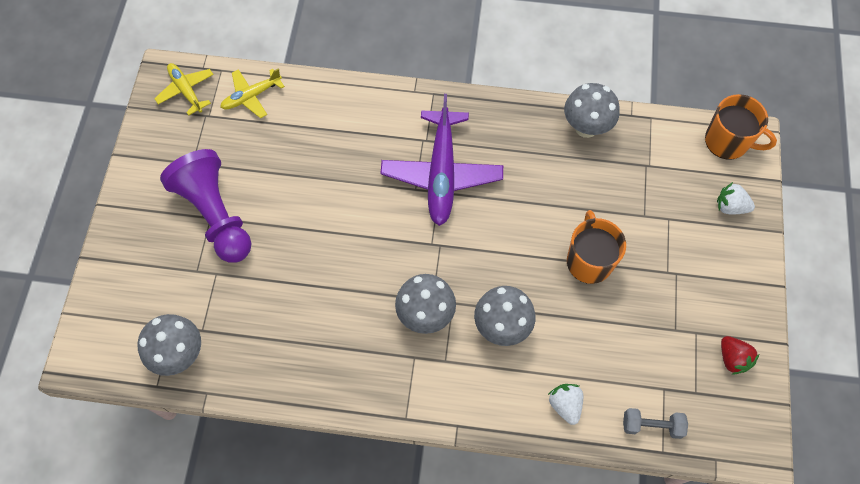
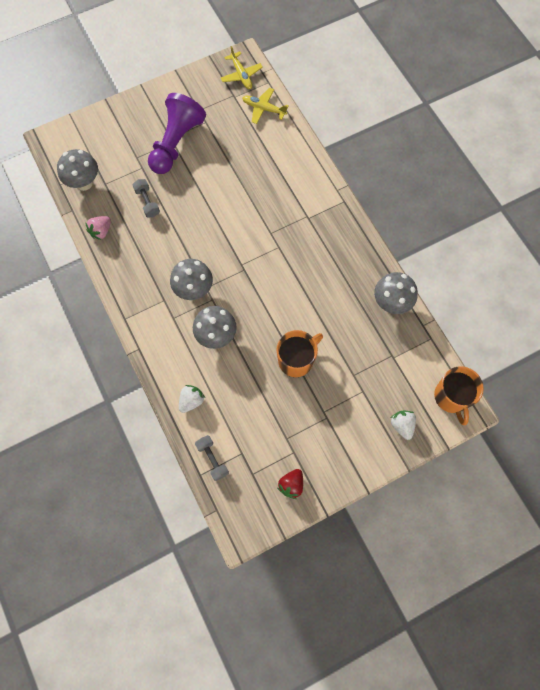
camera: 55 degrees right, 5 degrees up
yellow plane [154,63,214,116] -> yellow plane turned 135 degrees clockwise [221,46,263,89]
purple plane [381,94,503,226] -> none
none -> pink strawberry [85,216,111,240]
none -> grey dumbbell [133,179,160,217]

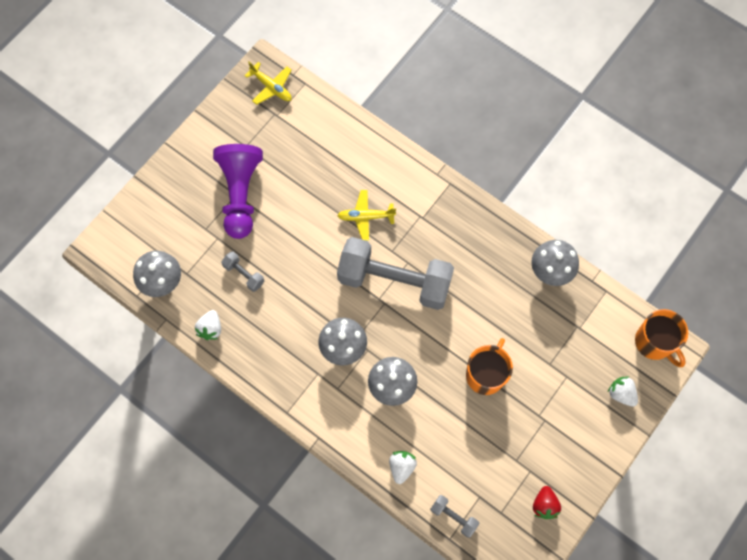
camera: 25 degrees left, 0 degrees up
pink strawberry [85,216,111,240] -> white strawberry [195,310,221,340]
yellow plane [242,88,288,124] -> yellow plane moved to [337,190,396,241]
none -> grey dumbbell [337,237,454,310]

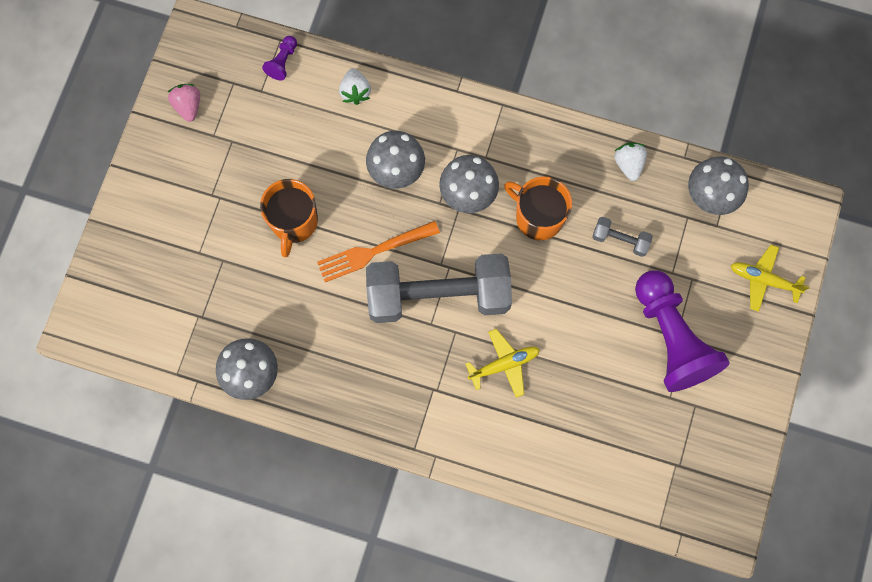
camera: 160 degrees right, 5 degrees up
yellow plane [244,62,292,105] -> yellow plane moved to [731,245,810,312]
grey dumbbell [430,495,480,538] -> purple pawn [262,36,297,81]
red strawberry [533,486,561,519] -> pink strawberry [168,84,200,122]
white strawberry [608,377,638,407] -> none
orange mug [635,309,688,367] -> orange mug moved to [504,176,572,240]
none -> orange fork [317,221,440,282]

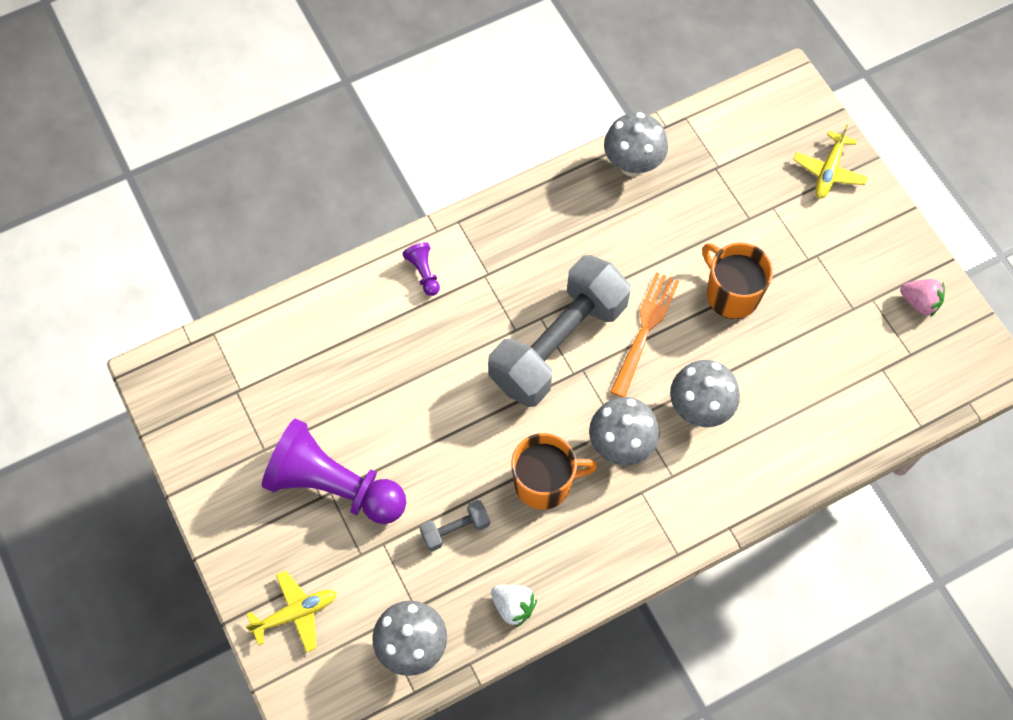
camera: 135 degrees right, 10 degrees down
purple pawn [262,36,297,81] -> purple pawn moved to [402,242,440,296]
white strawberry [339,68,371,105] -> none
yellow plane [466,329,540,398] -> yellow plane moved to [793,125,868,199]

